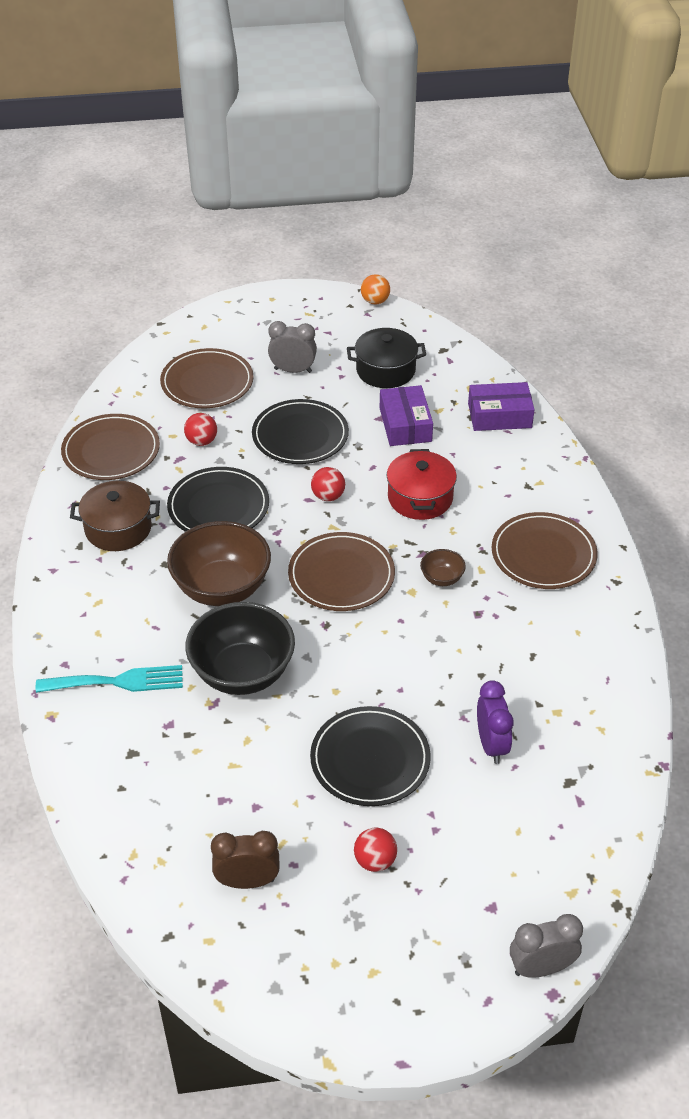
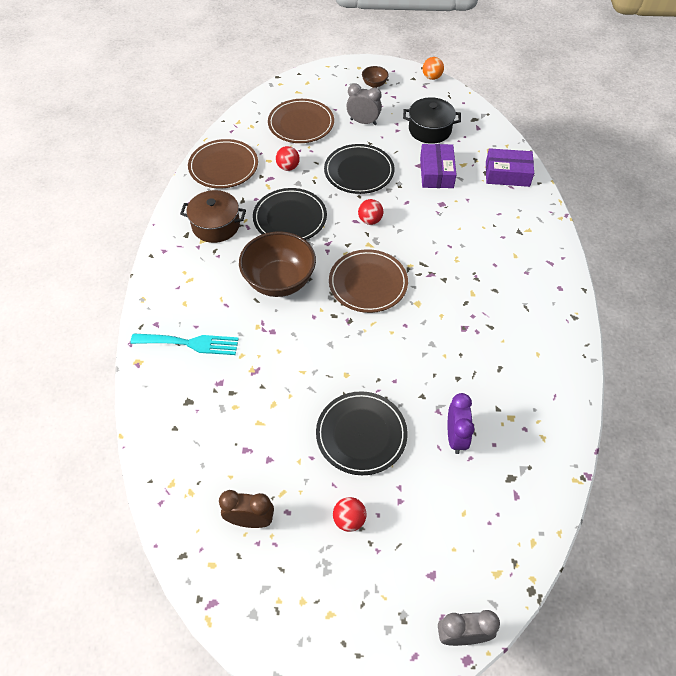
camera: 10 degrees right, 10 degrees up
black bowl [185,602,295,695] -> none
red pot [387,449,457,520] -> none
brown bowl [420,549,466,586] -> brown bowl moved to [362,66,389,88]
brown plate [492,512,598,589] -> none

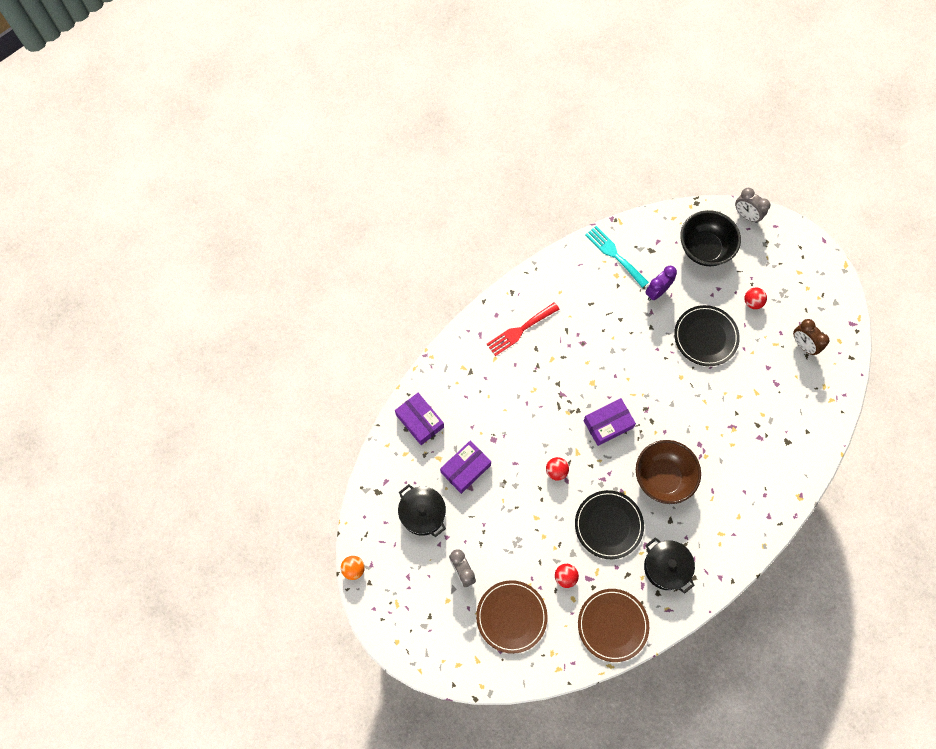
camera: 135 degrees left, 15 degrees up
turquoise fork [130,333,239,355] -> turquoise fork moved to [585,226,649,288]
brown pot [180,190,246,243] -> black pot [644,537,695,594]
black plate [324,144,394,194] -> none
brown plate [329,249,408,313] -> purple box [583,398,636,446]
brown bowl [362,66,389,88] -> none
none -> red fork [486,302,559,356]
none -> black bowl [680,210,741,266]

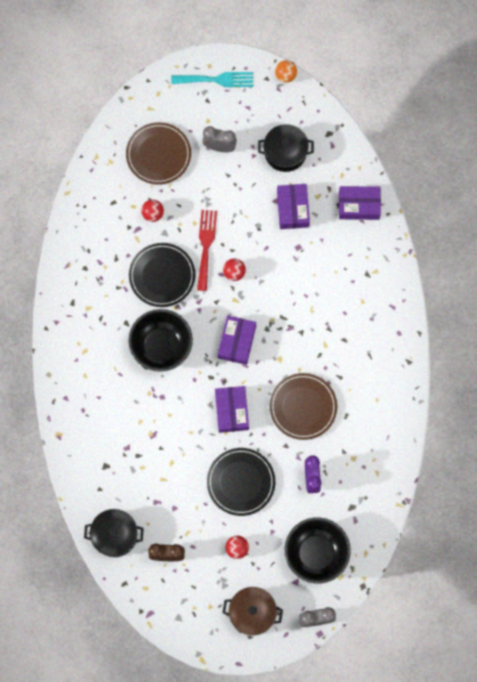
camera: 130 degrees right, 5 degrees up
red fork [486,302,559,356] -> red fork moved to [197,210,217,291]
brown plate [578,589,649,662] -> brown plate moved to [269,373,337,440]
turquoise fork [585,226,649,288] -> turquoise fork moved to [171,72,253,87]
brown bowl [636,440,701,504] -> black bowl [128,309,193,372]
black pot [644,537,695,594] -> black pot moved to [84,509,144,557]
none -> purple box [215,386,249,433]
none -> brown pot [222,587,283,636]

